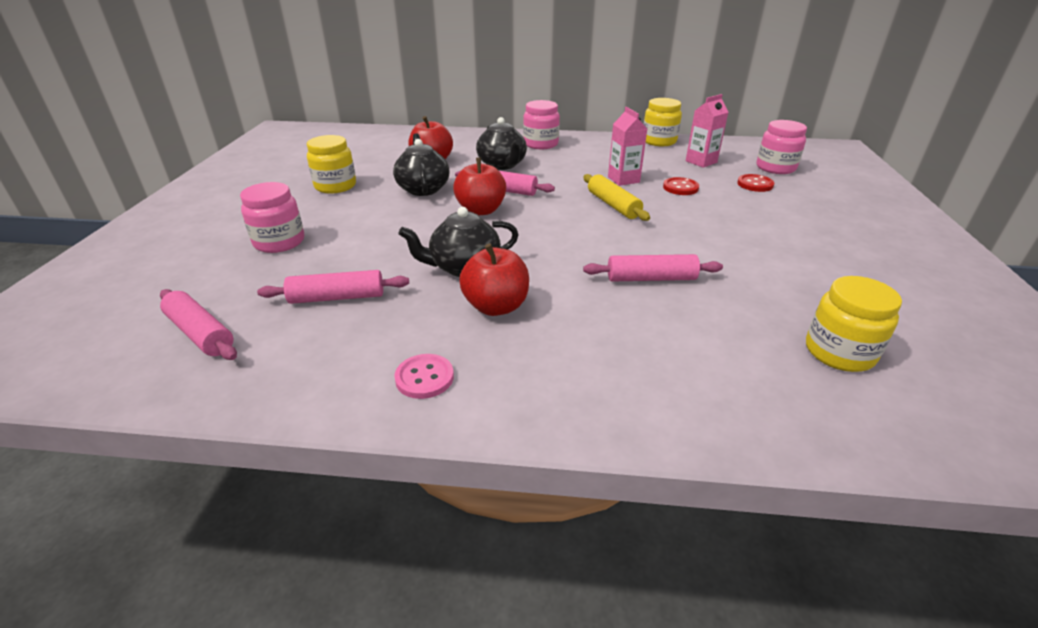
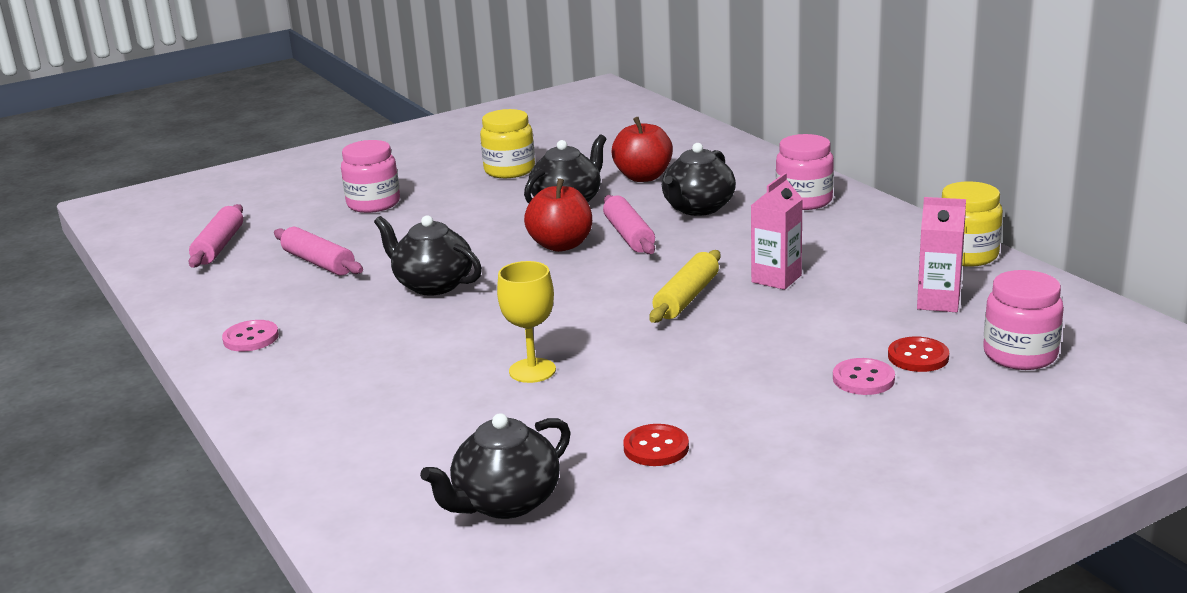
camera: 55 degrees right, 10 degrees down
red apple [459,243,529,316] -> none
pink rolling pin [583,254,723,281] -> yellow goblet [497,261,556,383]
red button [663,177,699,195] -> red button moved to [623,424,689,466]
yellow jar [806,276,902,372] -> black teapot [420,413,571,519]
none -> pink button [833,358,895,395]

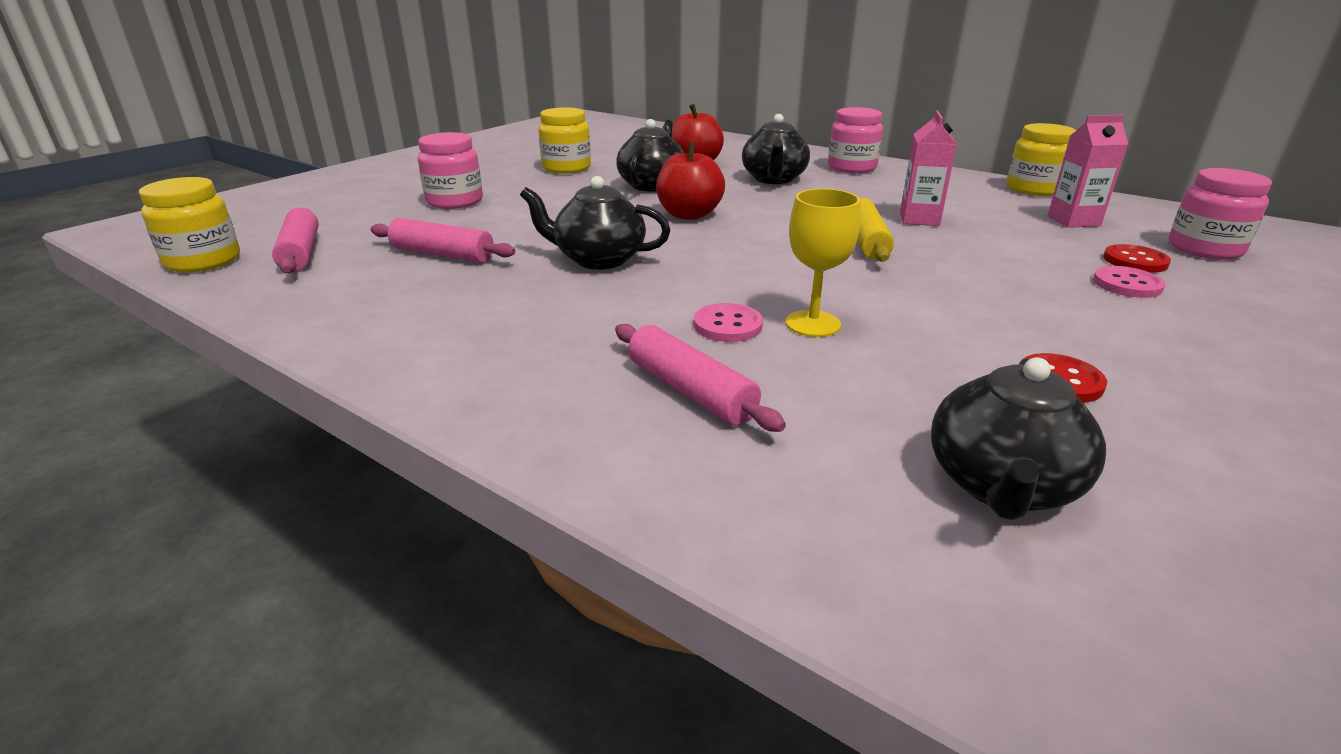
camera: 25 degrees left, 5 degrees up
pink button [222,320,279,352] -> pink button moved to [694,303,763,342]
pink rolling pin [603,195,655,254] -> pink rolling pin moved to [615,324,786,432]
none -> yellow jar [139,177,240,273]

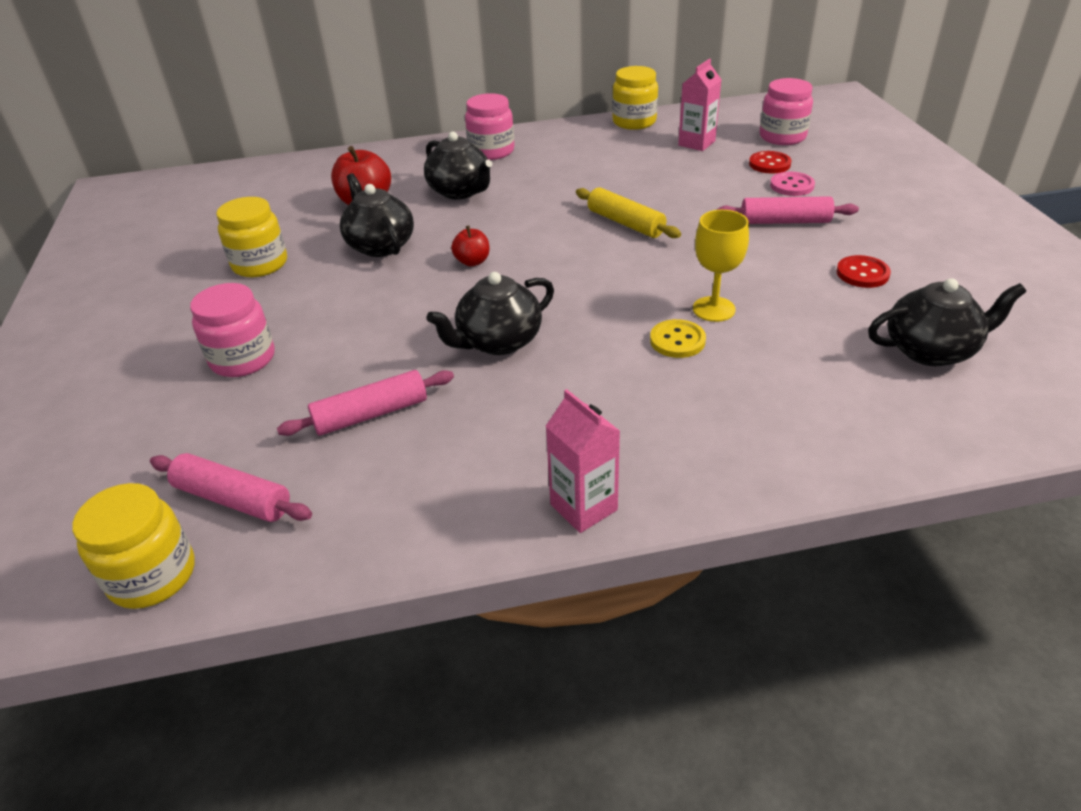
camera: 45 degrees left, 10 degrees up
pink rolling pin [615,324,786,432] -> pink rolling pin moved to [717,196,859,224]
red apple [656,142,725,220] -> red apple [451,225,490,266], size x0.58
pink button [694,303,763,342] -> yellow button [650,319,706,358]
pink carton [900,110,957,226] -> pink carton moved to [546,389,620,533]
black teapot [931,357,1106,520] -> black teapot turned 75 degrees counterclockwise [868,278,1026,366]

